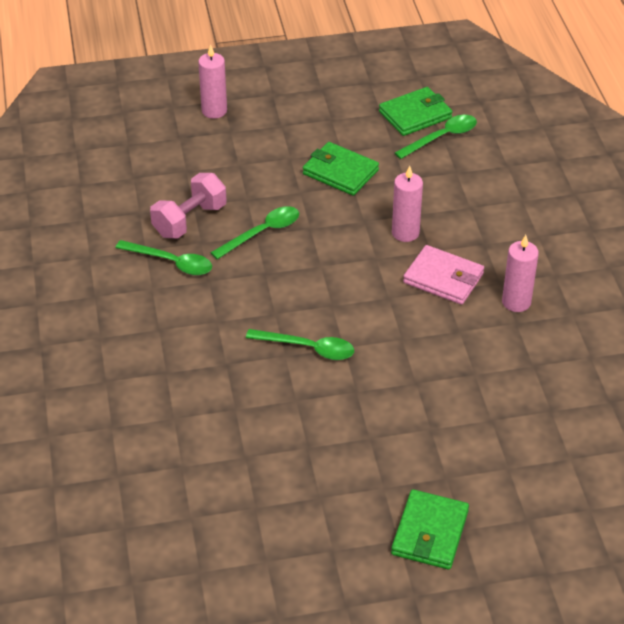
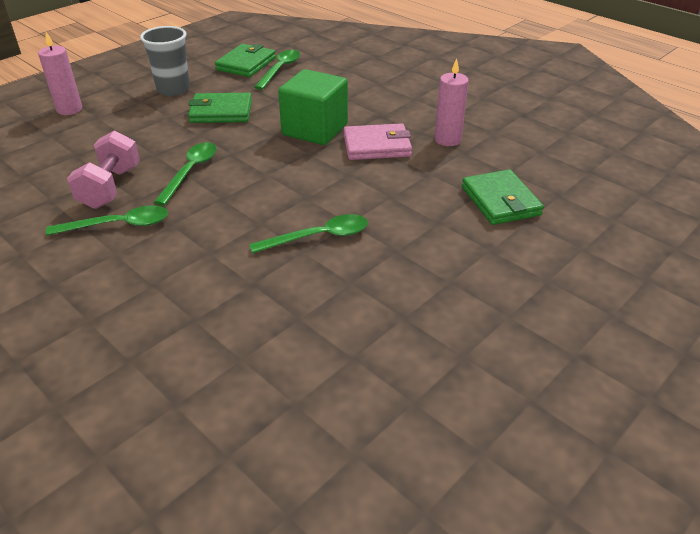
camera: 35 degrees left, 5 degrees down
green wallet [391,489,469,569] -> green wallet moved to [462,169,544,225]
pink candle [392,166,423,242] -> green cube [278,69,348,145]
none -> grey cup [140,26,190,96]

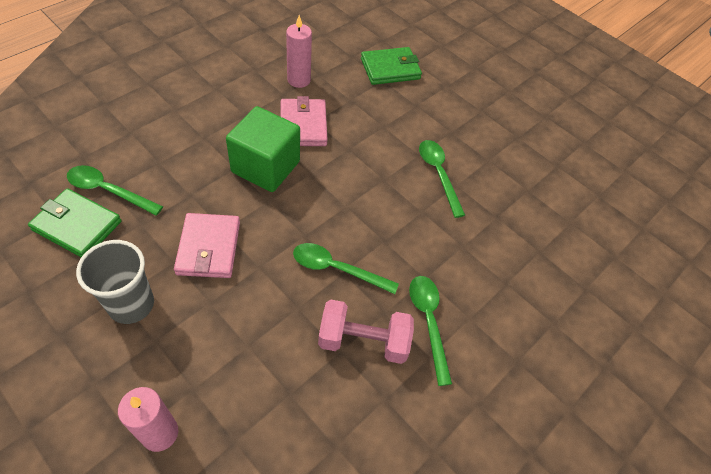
camera: 95 degrees left, 15 degrees up
green wallet [188,93,252,123] -> pink wallet [174,213,240,278]

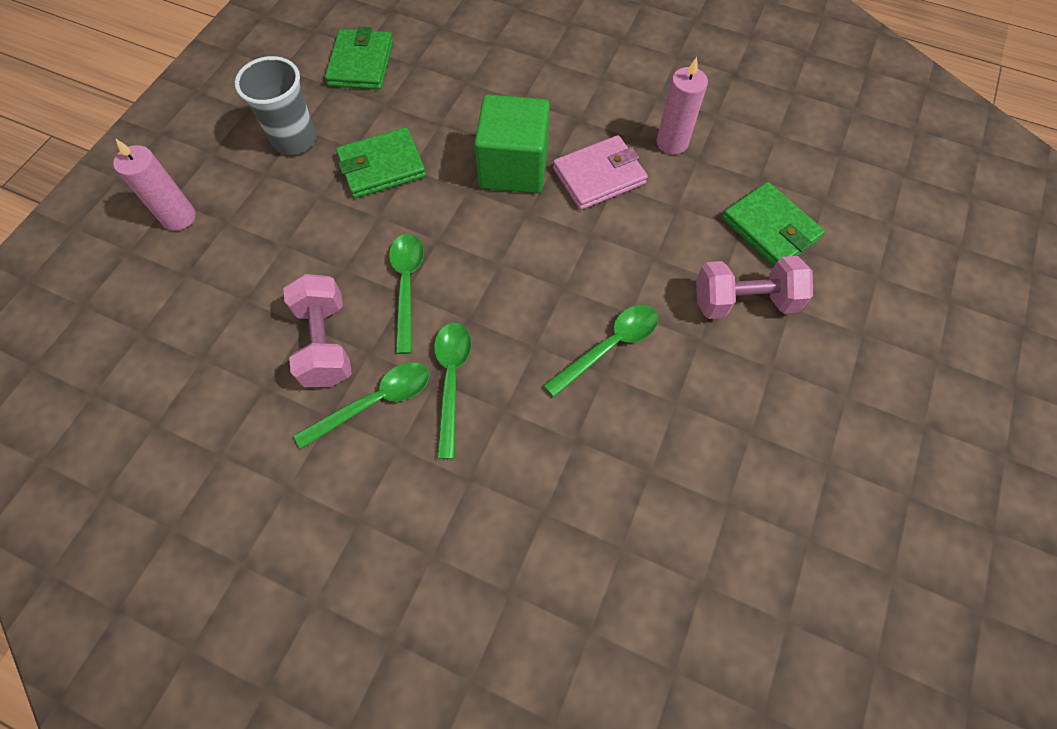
camera: 75 degrees right, 10 degrees up
green spoon [67,165,163,216] -> green spoon moved to [434,323,471,459]
pink wallet [174,213,240,278] -> green wallet [336,127,426,198]
none -> pink dumbbell [696,256,813,319]

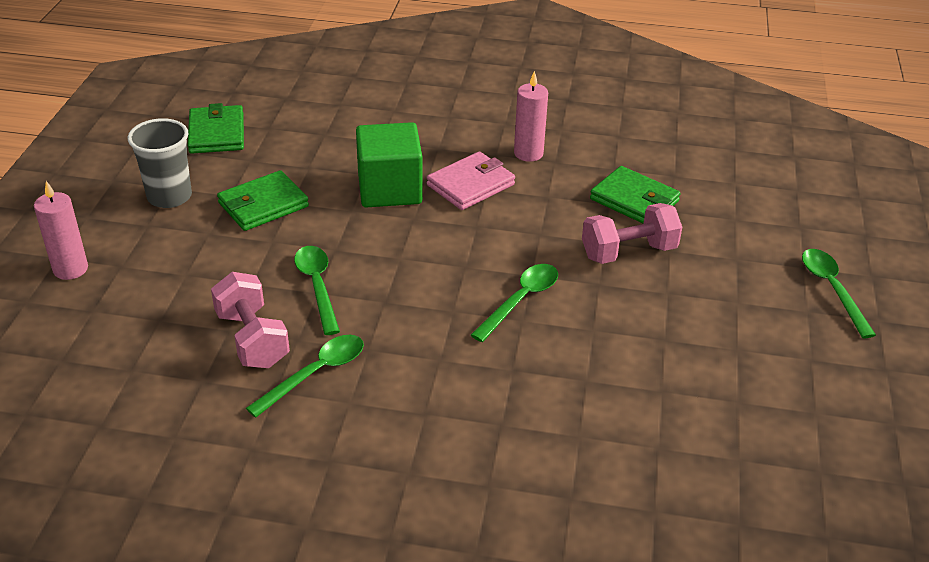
camera: 15 degrees left, 25 degrees down
green spoon [434,323,471,459] -> green spoon moved to [802,249,876,338]

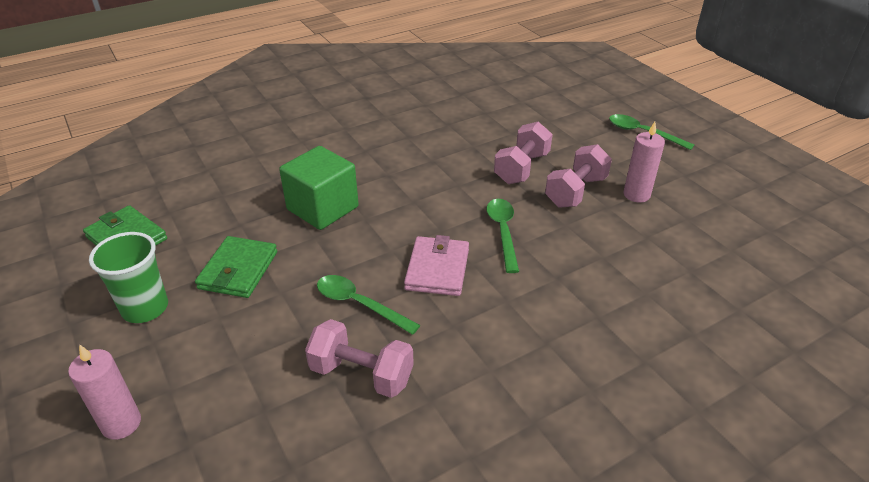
camera: 40 degrees left, 0 degrees up
grey cup [128,118,192,208] -> green cup [89,232,168,323]
green spoon [246,335,364,418] -> none
pink wallet [427,151,515,210] -> pink wallet moved to [404,235,469,296]
pink candle [514,71,548,162] -> pink candle moved to [623,122,665,202]
green wallet [590,166,681,223] -> none
none -> pink dumbbell [545,144,612,208]

